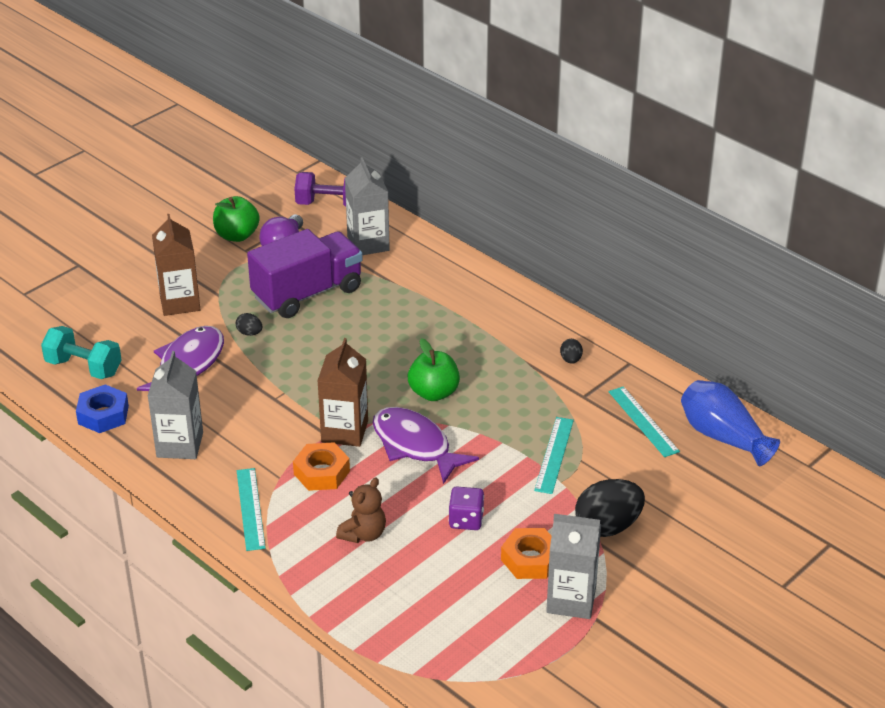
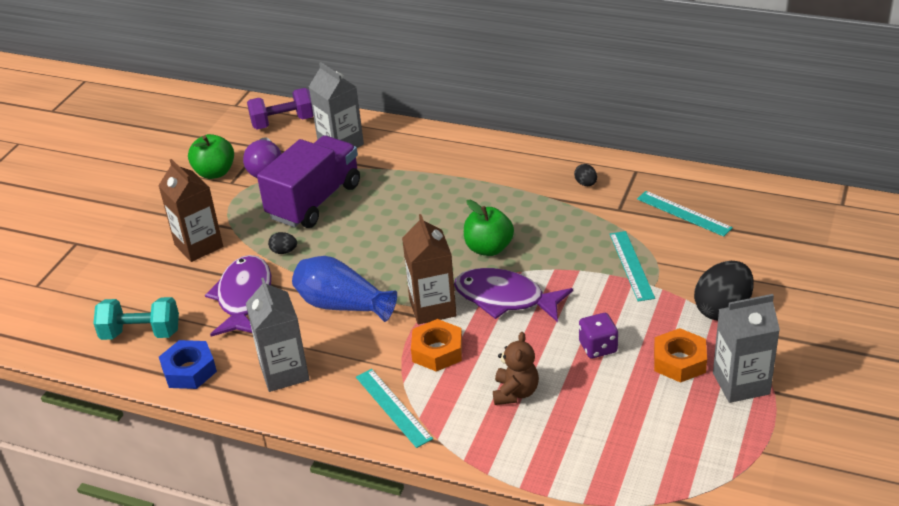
camera: 20 degrees left, 0 degrees up
blue vase [681,380,780,466] -> blue vase moved to [292,256,397,322]

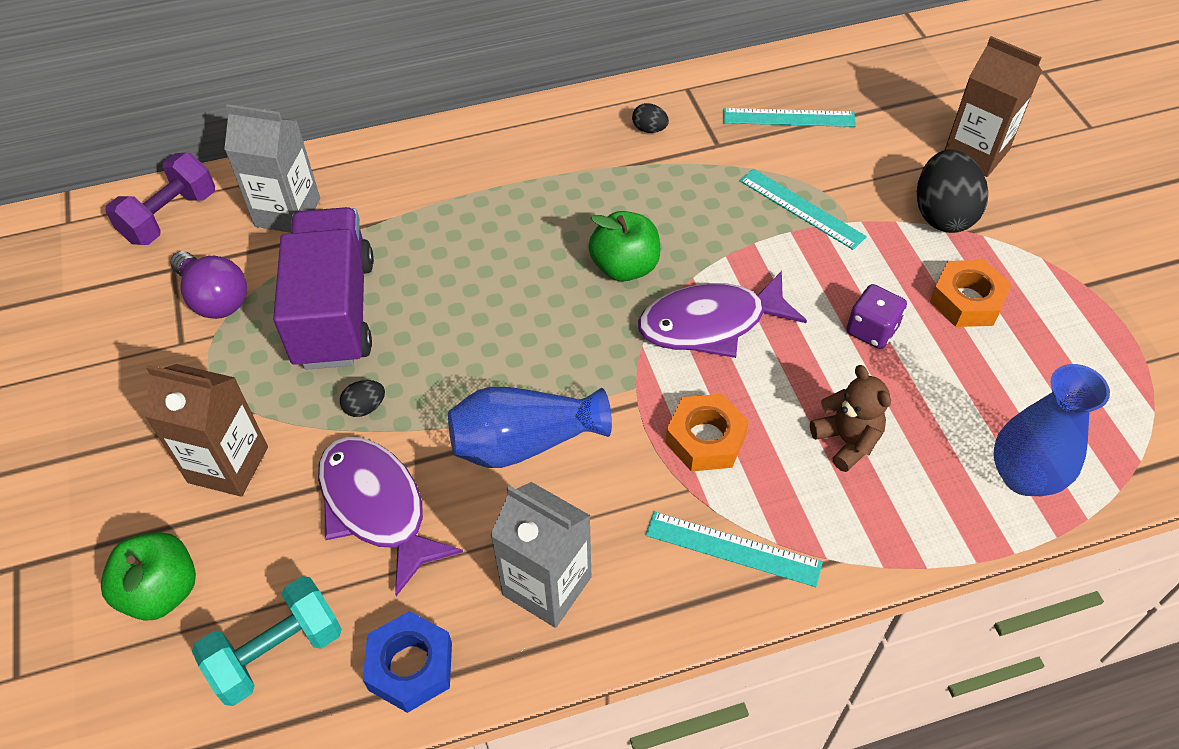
camera: 40 degrees left, 15 degrees up
green apple [188,134,234,179] -> green apple moved to [101,532,196,620]
brown carton [402,214,457,324] -> brown carton moved to [945,36,1042,177]
grey carton [713,294,780,403] -> none
none -> blue vase [993,364,1110,496]

